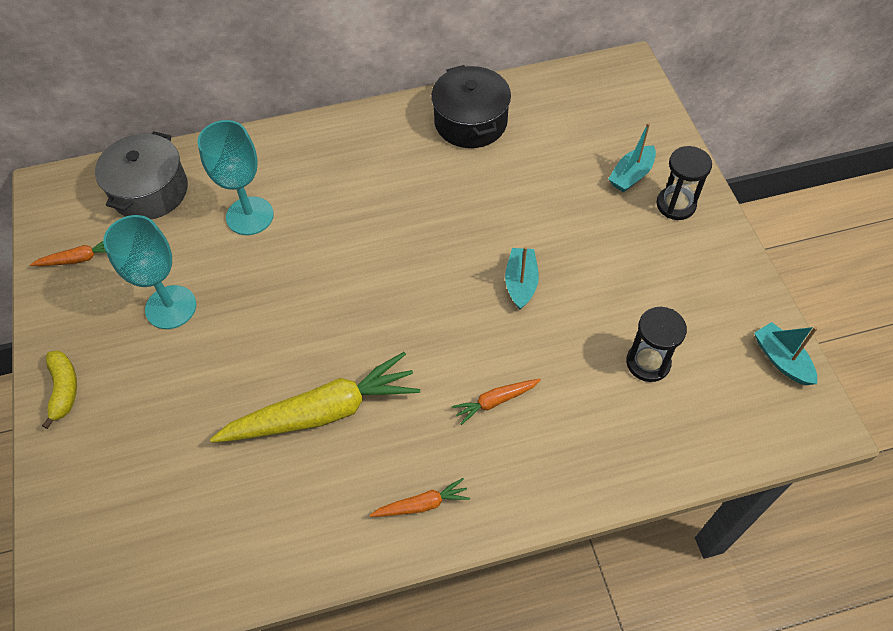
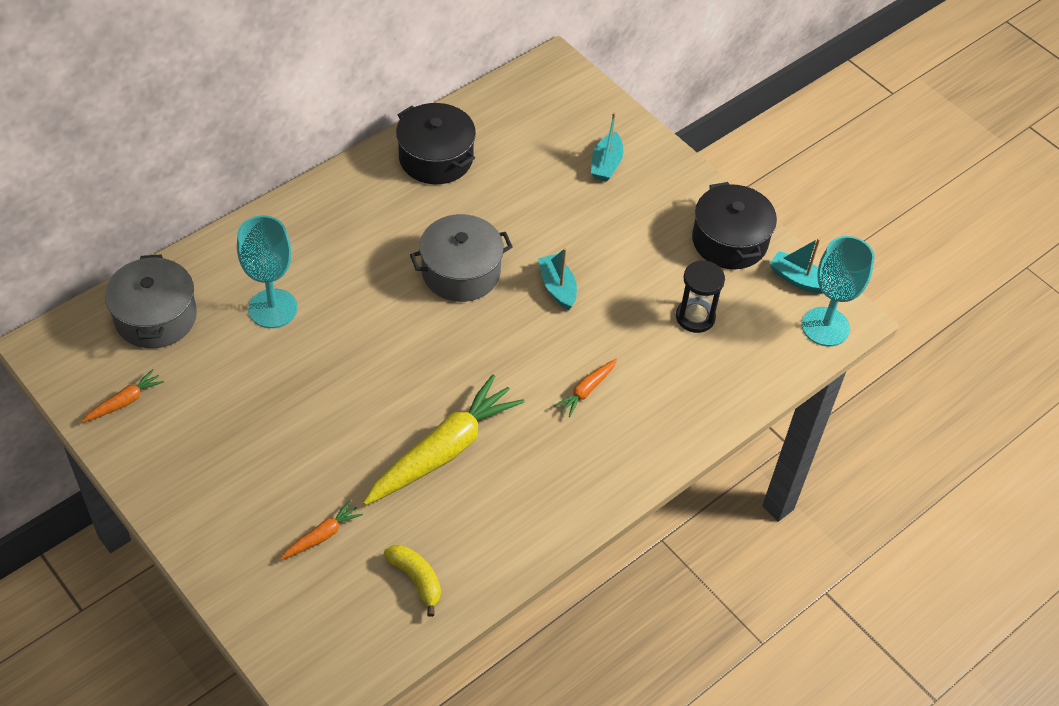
camera: 30 degrees left, 5 degrees down
yellow banana [42,350,77,429] -> yellow banana moved to [384,545,441,617]
turquoise goblet [103,215,196,329] -> turquoise goblet moved to [802,236,875,346]
orange carrot [370,478,470,517] -> orange carrot moved to [280,500,363,560]
black hourglass [657,146,712,220] -> none
none -> grey pot [410,214,513,302]
none -> black pot [692,182,777,269]

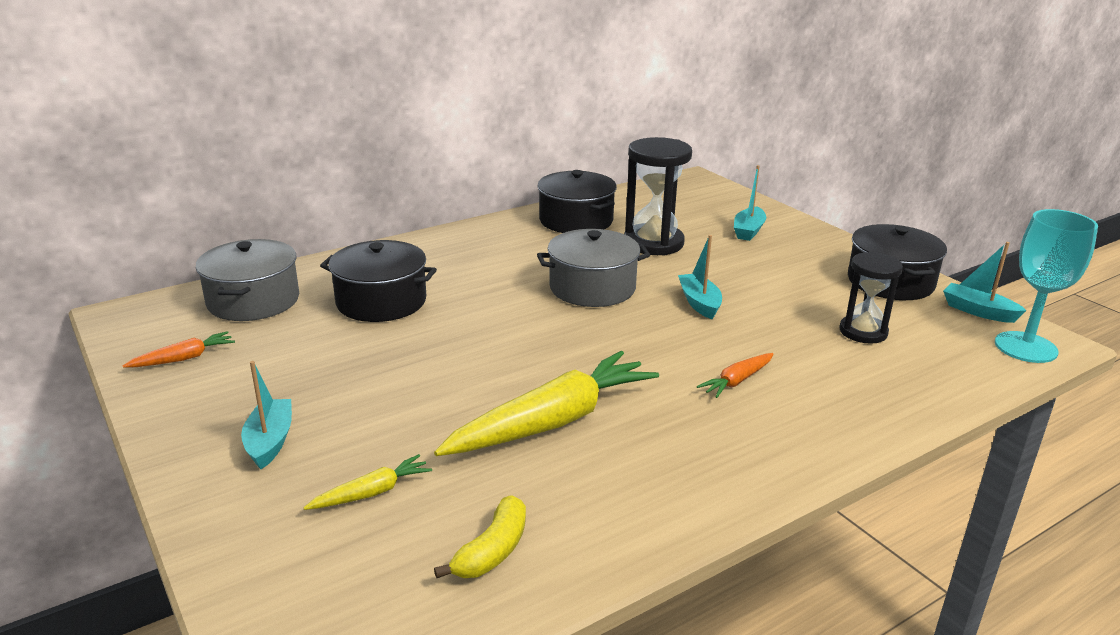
camera: 10 degrees right, 25 degrees down
turquoise goblet [237,216,298,328] -> black pot [320,240,437,322]
orange carrot [280,500,363,560] -> yellow carrot [303,454,432,510]
yellow banana [384,545,441,617] -> yellow banana turned 60 degrees clockwise [434,496,526,578]
none -> turquoise boat [241,361,292,469]
none -> black hourglass [624,137,692,256]

